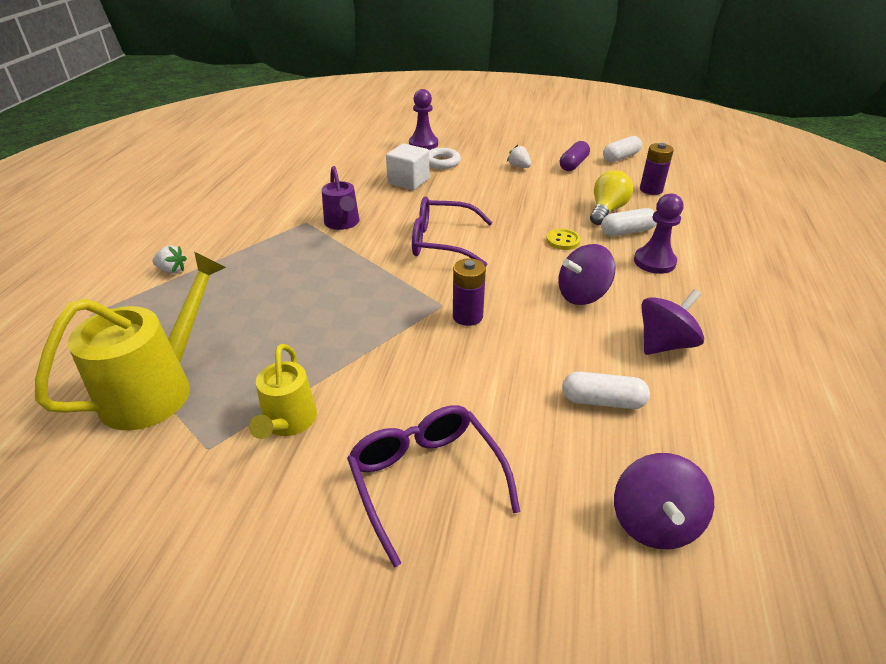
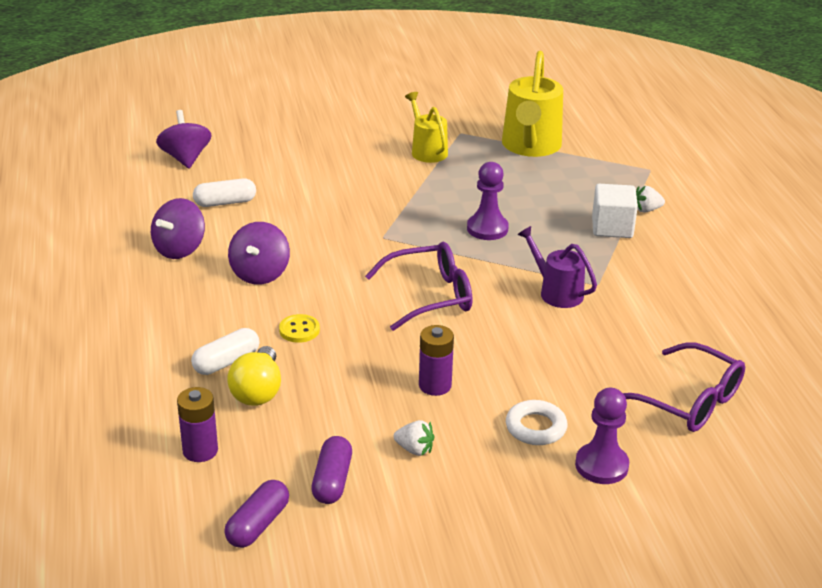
camera: 155 degrees right, 5 degrees down
purple glasses [347,405,520,567] -> purple glasses moved to [623,342,745,432]
white cube [386,143,430,190] -> white cube moved to [592,184,638,238]
purple battery [453,258,486,326] -> purple battery moved to [419,325,454,396]
purple spinning top [558,244,615,305] -> purple spinning top turned 150 degrees clockwise [228,222,290,285]
white capsule [603,136,642,162] -> purple capsule [224,480,289,548]
purple pawn [634,193,683,274] -> purple pawn moved to [467,162,509,240]

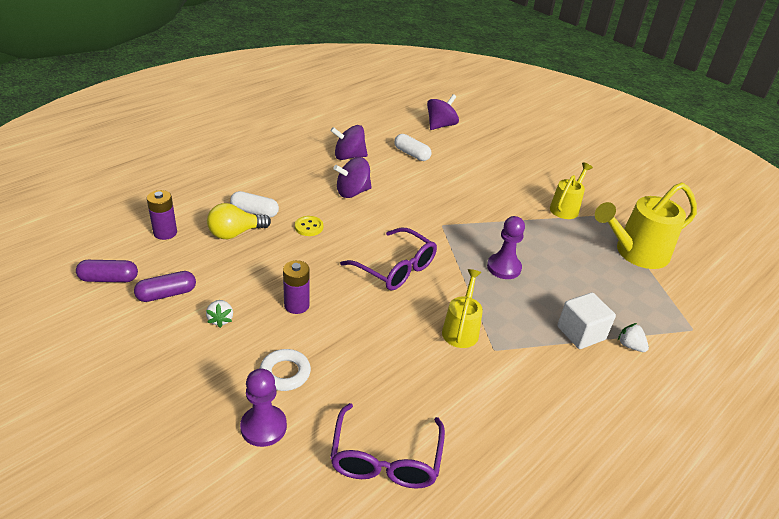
camera: 55 degrees right, 5 degrees up
purple watering can [517,226,597,308] -> yellow watering can [442,269,483,348]

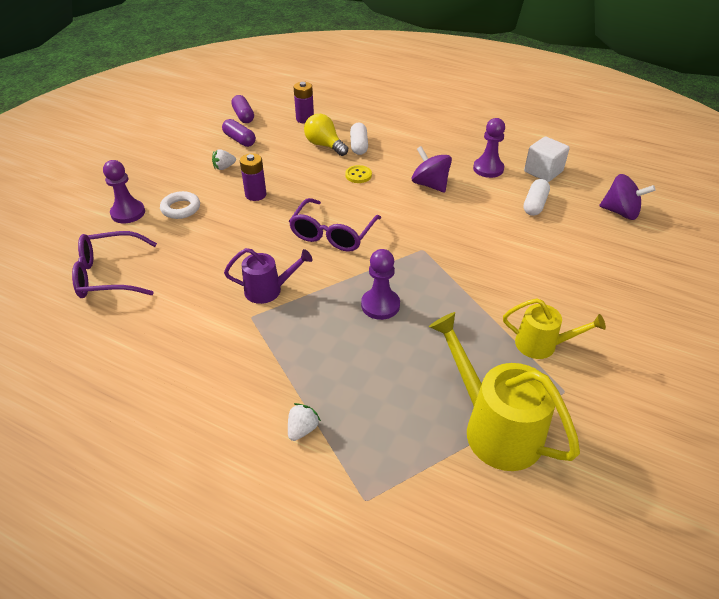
camera: 75 degrees right, 5 degrees up
purple spinning top [330,125,368,160] -> purple pawn [473,118,505,178]
yellow watering can [442,269,483,348] -> purple watering can [224,248,312,304]
white cube [557,292,616,349] -> white cube moved to [524,136,570,182]

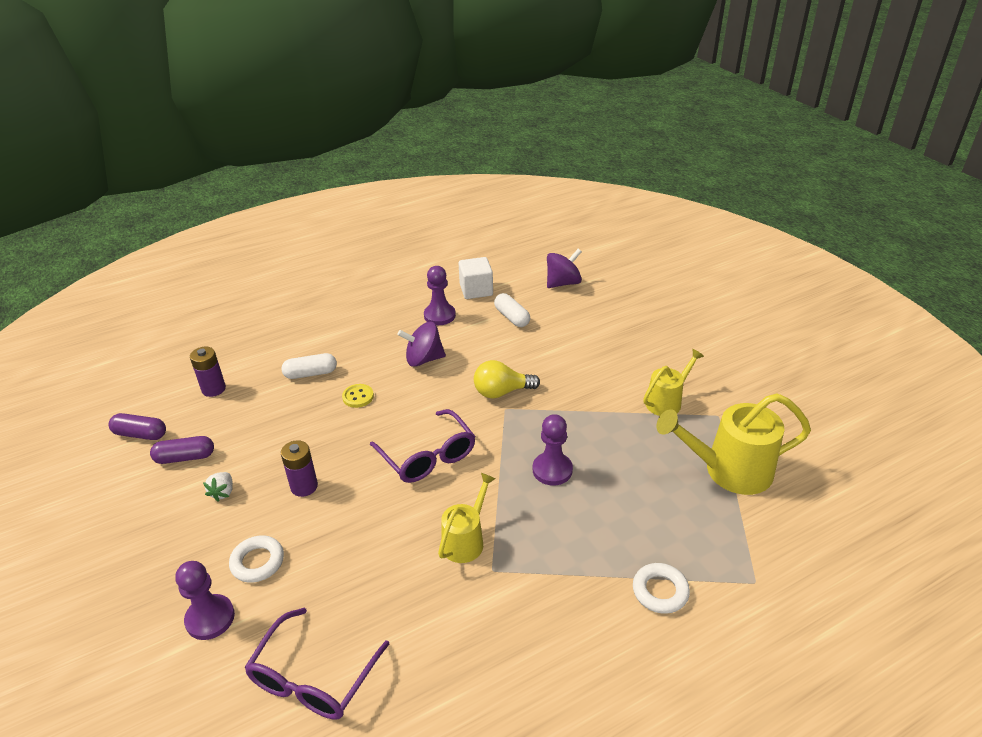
camera: 55 degrees left, 5 degrees down
purple watering can [224,248,312,304] -> yellow watering can [438,473,496,563]
white strawberry [288,403,321,441] -> white ring [633,563,690,614]
yellow light bulb [304,114,348,156] -> yellow light bulb moved to [474,360,540,398]
white capsule [350,123,368,155] -> white capsule turned 45 degrees counterclockwise [281,353,337,379]

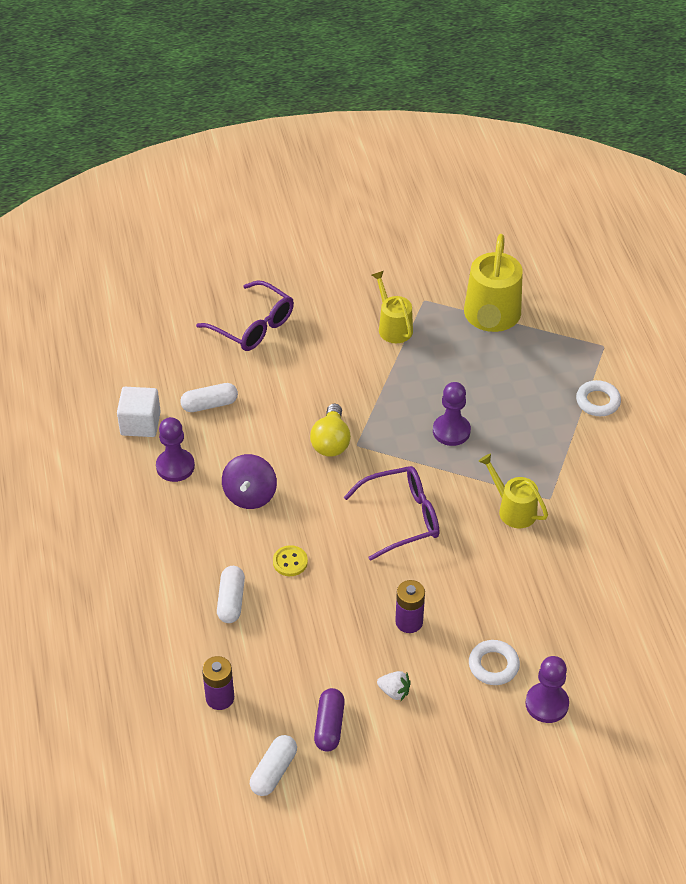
camera: 75 degrees left, 10 degrees up
purple capsule [108,413,166,440] -> white capsule [250,735,297,796]
purple glasses [244,608,389,720] -> purple glasses moved to [196,280,294,351]
purple spinning top [547,249,582,288] -> none

